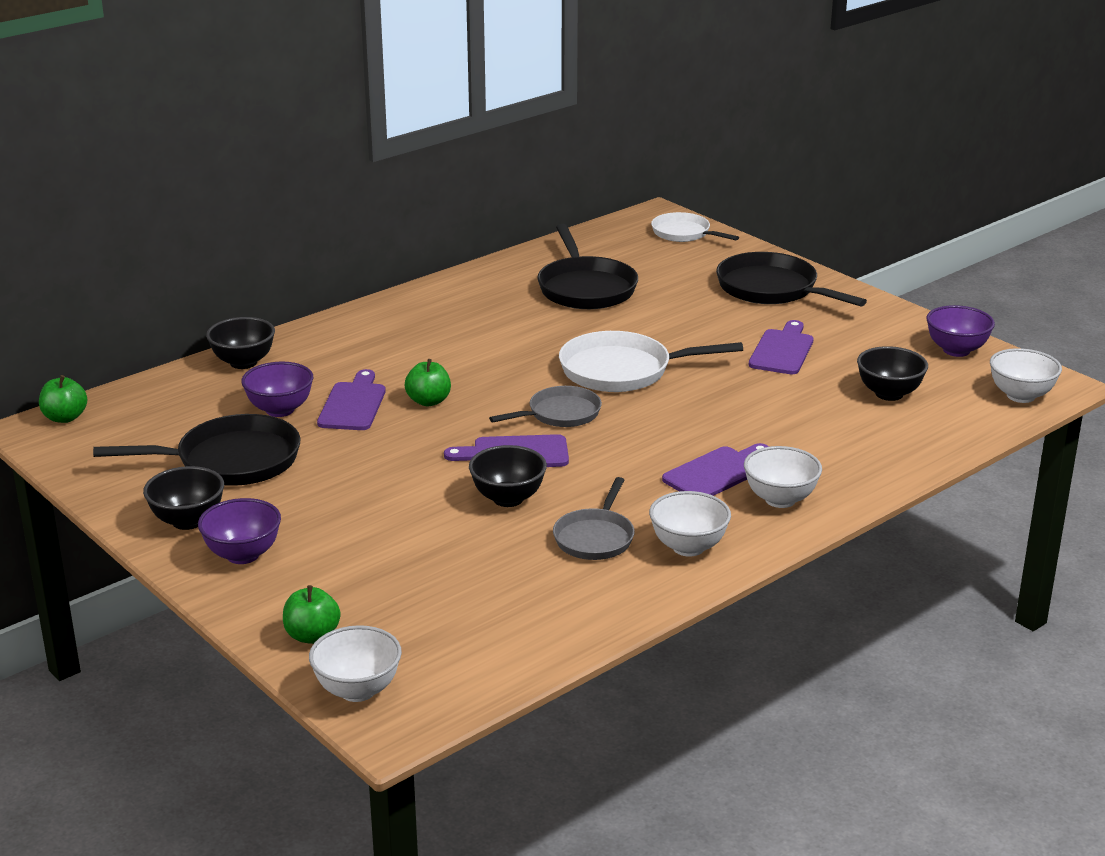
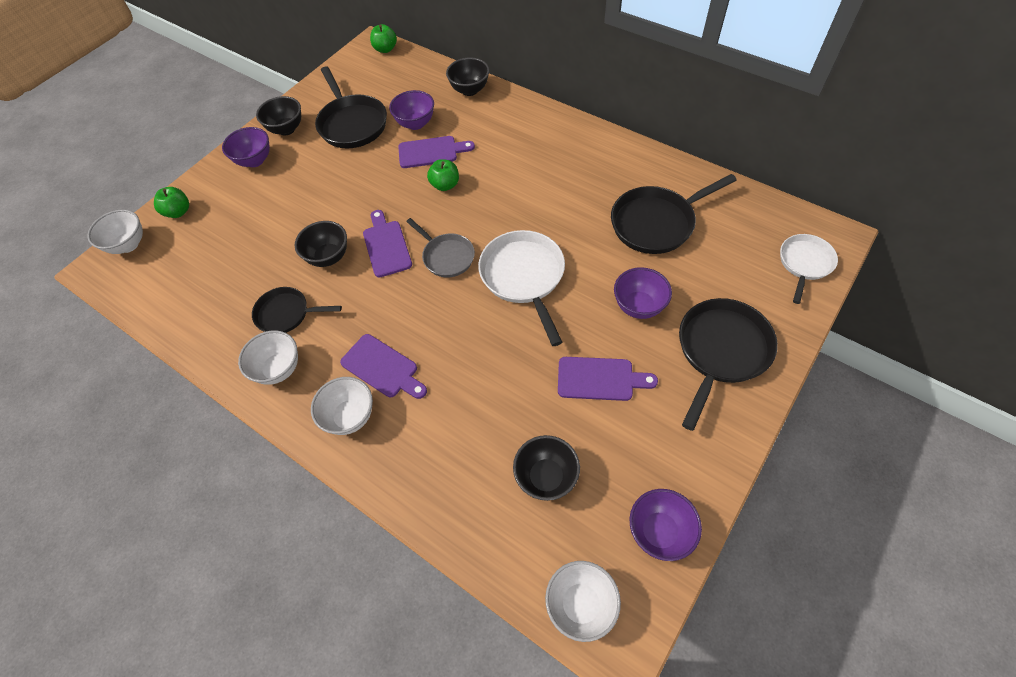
camera: 80 degrees right, 30 degrees up
grey pan [553,477,635,560] -> black pan [252,287,342,333]
none -> purple bowl [614,267,672,319]

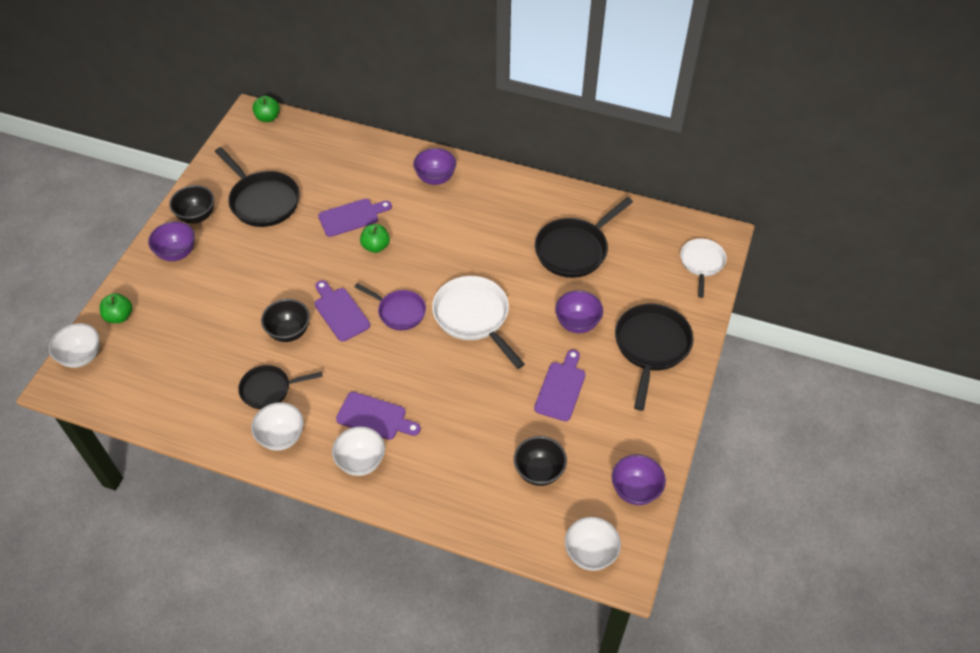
camera: 20 degrees left, 5 degrees down
purple bowl [389,90,434,130] -> purple bowl moved to [413,148,456,185]
grey pan [406,218,475,277] -> purple pan [354,283,426,330]
black bowl [446,57,489,96] -> none
purple cutting board [558,357,658,401] -> purple cutting board turned 60 degrees counterclockwise [534,349,585,421]

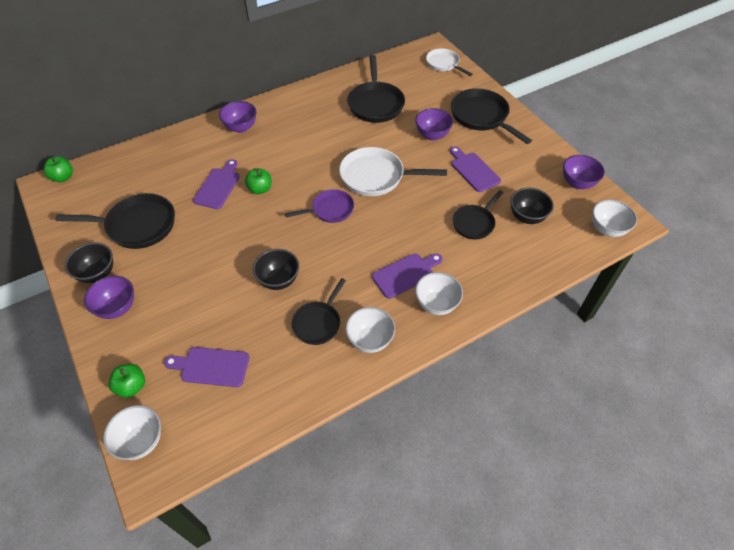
camera: 50 degrees left, 0 degrees up
purple cutting board [314,280,370,342] -> purple cutting board moved to [164,347,249,387]
none -> black pan [452,190,504,239]

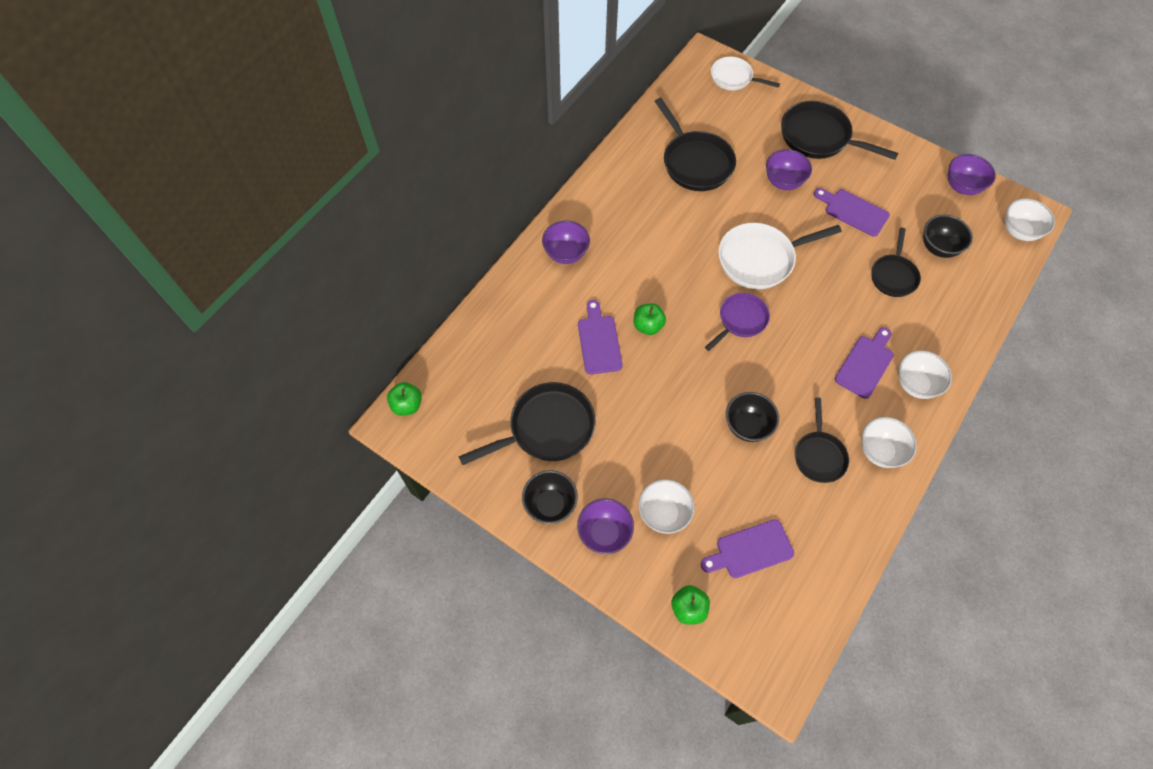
camera: 25 degrees left, 10 degrees up
white bowl [103,405,161,460] -> white bowl moved to [638,479,695,534]

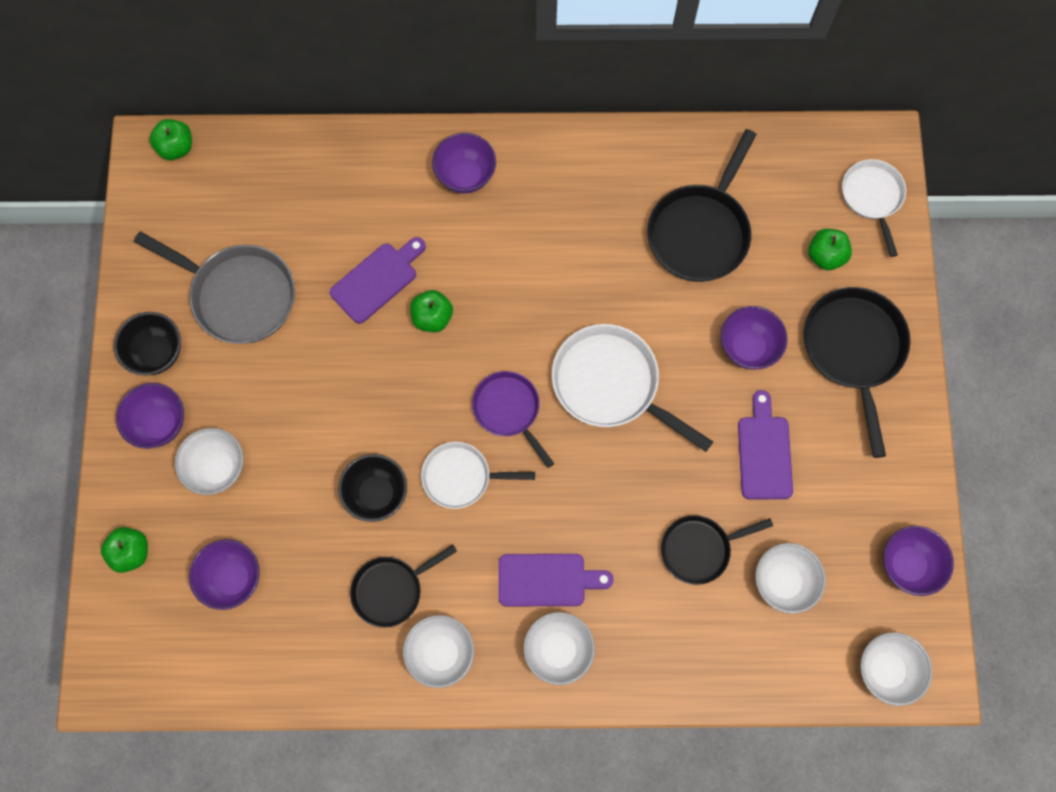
camera: 55 degrees right, 10 degrees up
black pan [459,382,596,465] -> grey pan [134,231,295,344]
purple cutting board [701,519,794,578] -> purple bowl [189,539,260,610]
purple pan [705,293,770,351] -> purple pan turned 135 degrees counterclockwise [472,371,554,468]
black bowl [923,214,973,258] -> white bowl [755,543,826,614]
none -> white pan [421,442,535,509]
none -> green apple [808,229,852,270]

